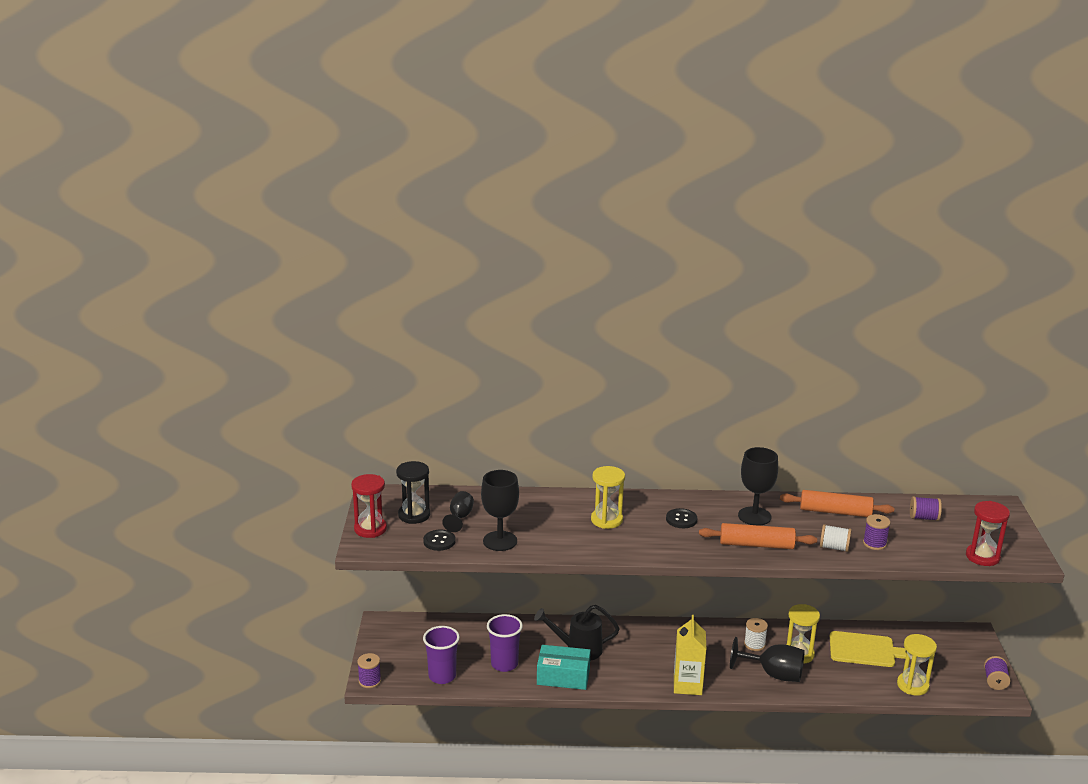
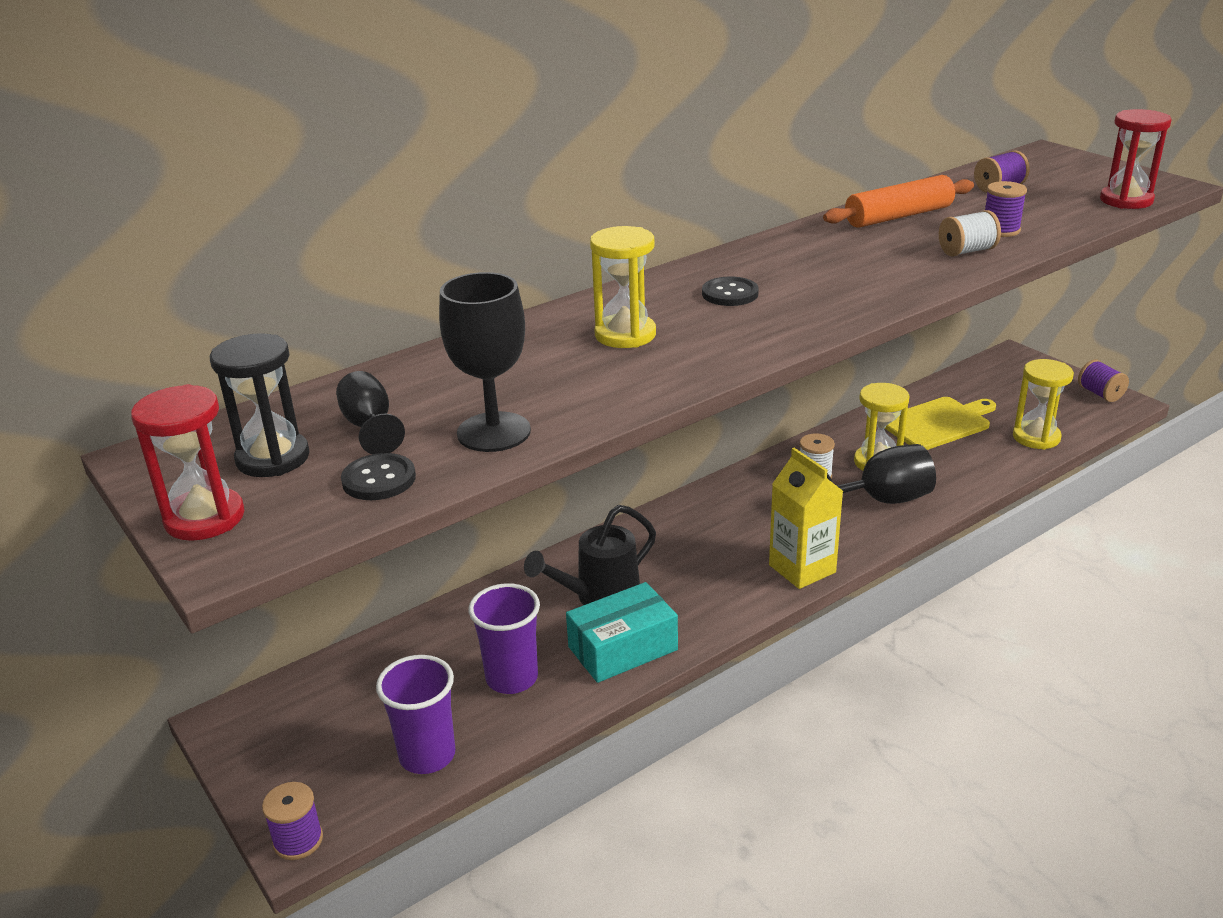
camera: 35 degrees left, 5 degrees up
orange rolling pin [699,523,817,549] -> none
black goblet [738,447,778,526] -> none

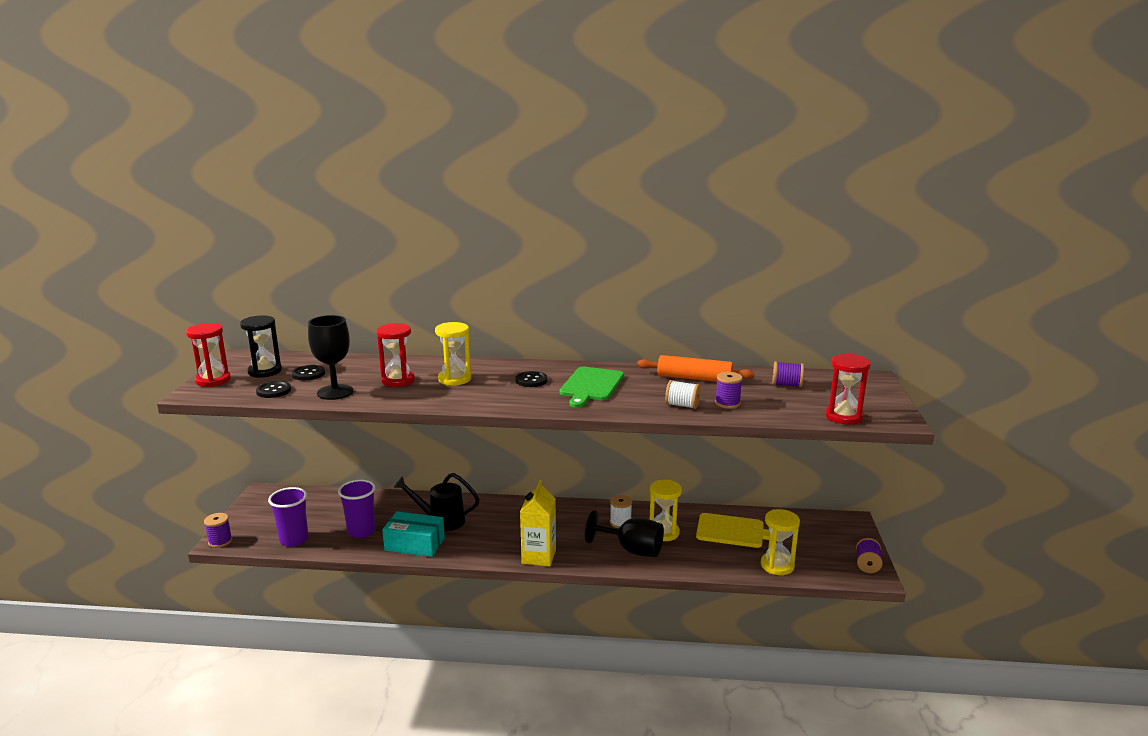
camera: 40 degrees right, 10 degrees down
black goblet [336,371,405,454] -> black button [292,365,325,380]
none -> red hourglass [376,323,415,387]
none -> green cutting board [560,367,624,408]

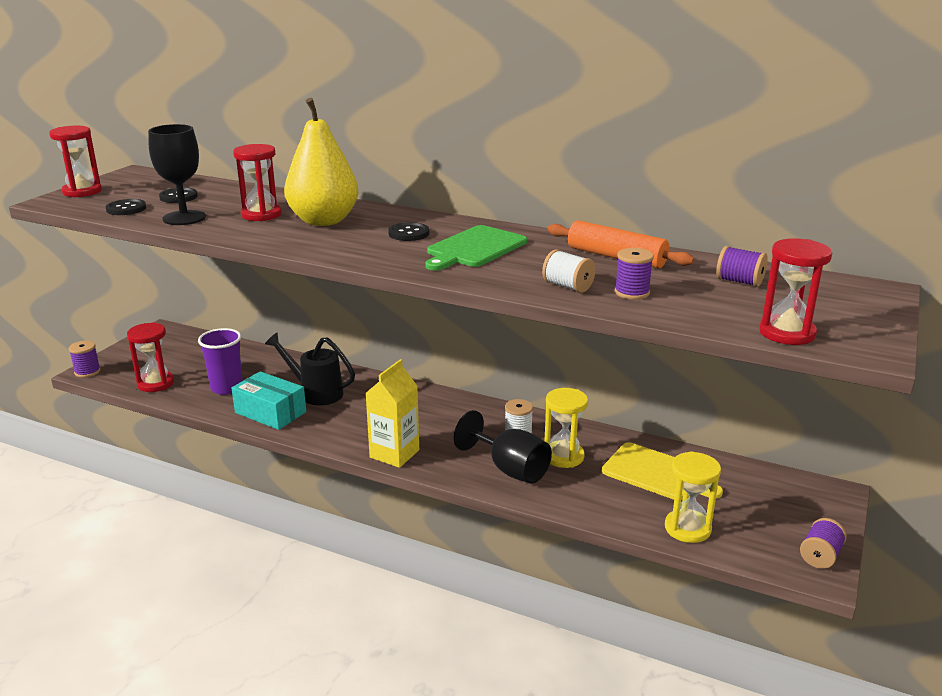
camera: 20 degrees right, 5 degrees up
black hourglass [240,315,282,378] -> none
purple cup [268,487,308,547] -> red hourglass [127,322,174,392]
yellow hourglass [435,322,471,386] -> yellow pear [284,98,358,226]

